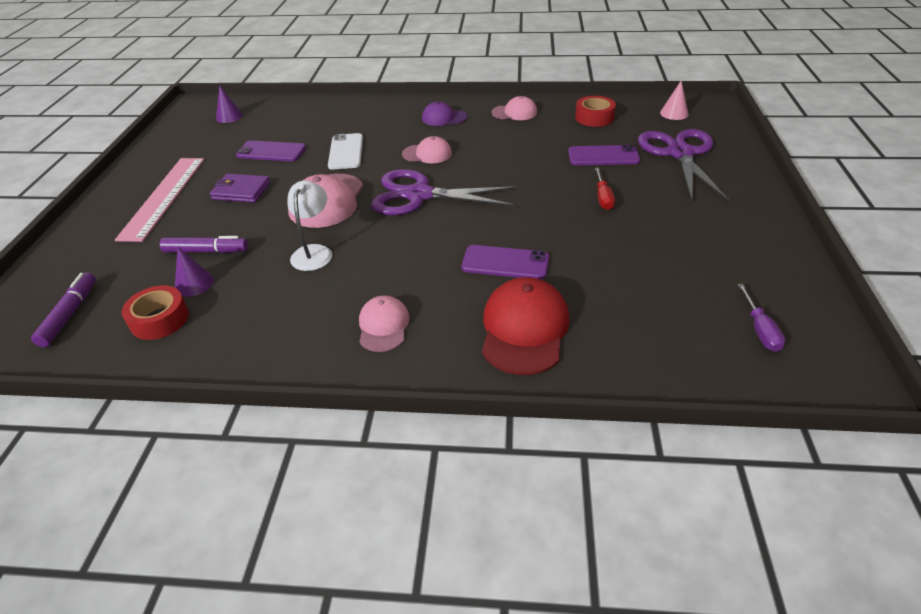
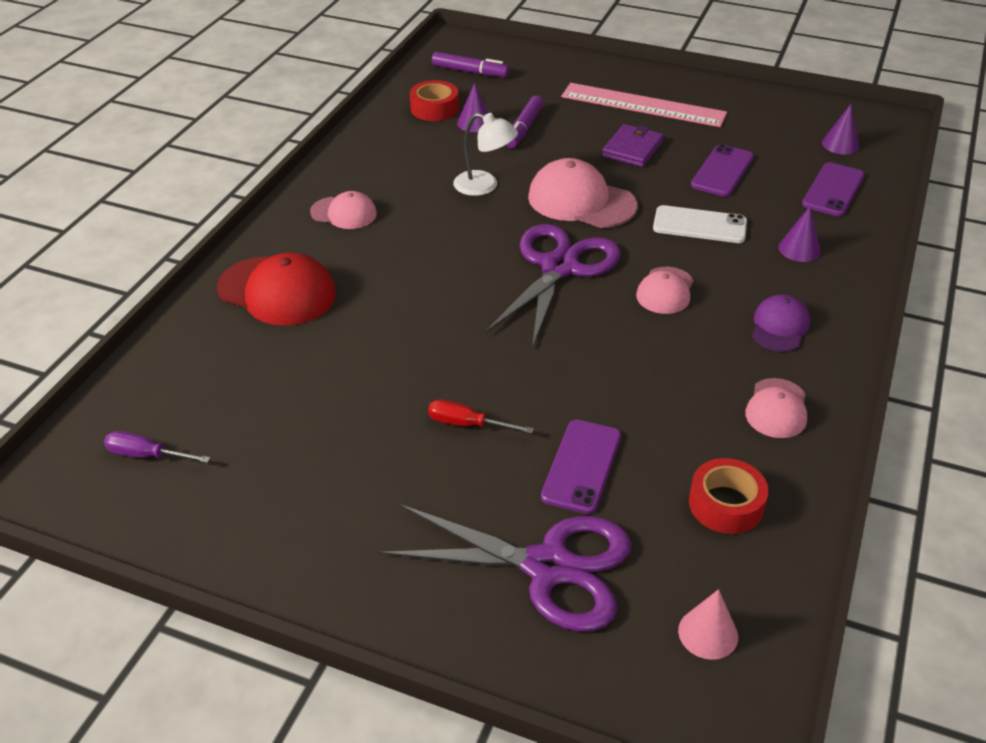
camera: 105 degrees right, 0 degrees up
purple phone [461,245,549,280] -> purple phone moved to [802,162,865,217]
none -> purple cone [778,206,821,262]

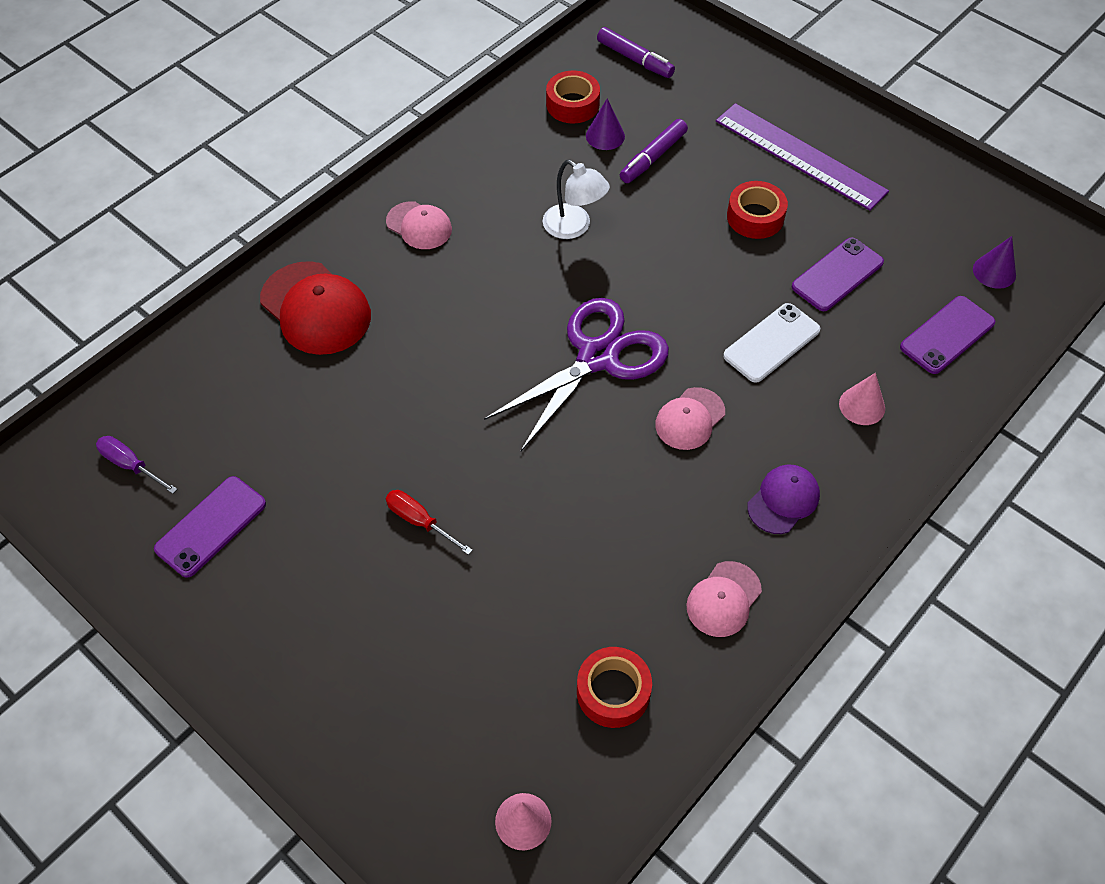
camera: 20 degrees right, 15 degrees up
purple scissors [378,504,632,632] -> none
pink cap [528,158,638,228] -> none
purple phone [541,420,621,514] -> purple phone moved to [154,476,266,578]
pink ruler [561,83,727,127] -> purple ruler [716,103,889,211]
purple wallet [602,124,664,167] -> red tape [727,181,788,239]
white phone [653,205,747,243] -> white phone turned 75 degrees counterclockwise [723,303,820,383]
purple cone [778,206,821,262] -> pink cone [839,373,885,425]

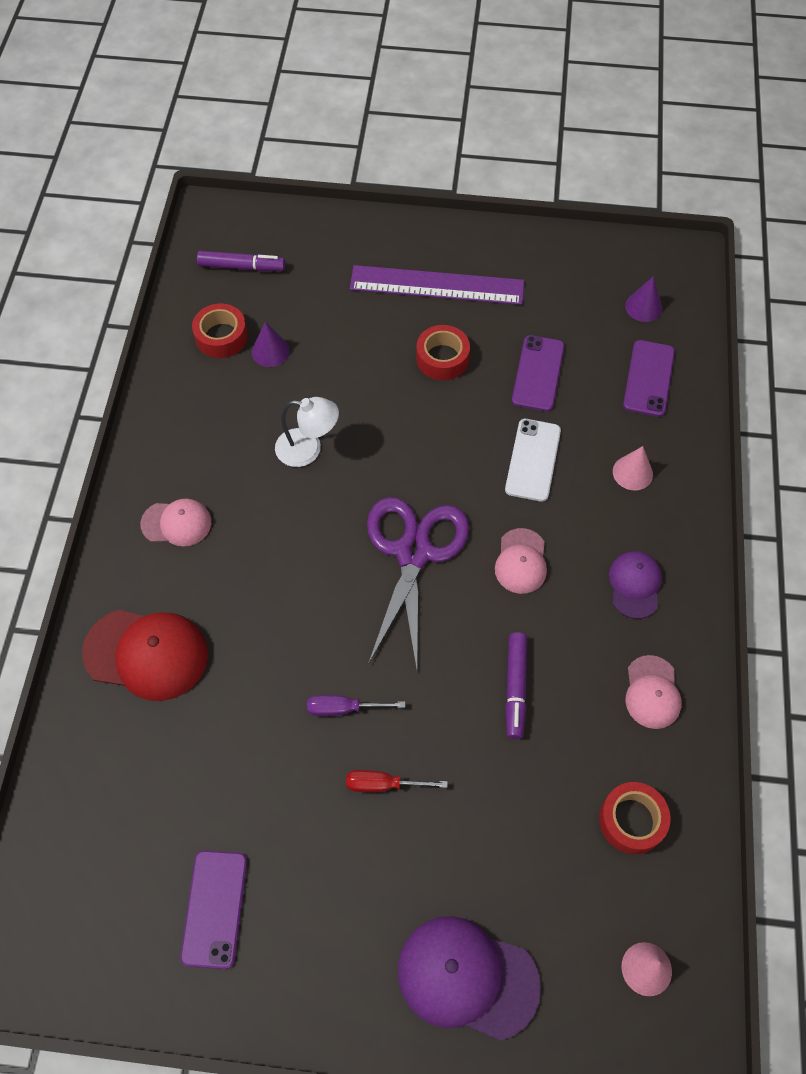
camera: 35 degrees left, 5 degrees up
purple screwdriver [96,436,178,494] -> purple screwdriver moved to [307,695,405,716]
purple marker [620,119,688,183] -> purple marker moved to [505,632,527,739]
none -> purple cap [398,916,541,1041]

